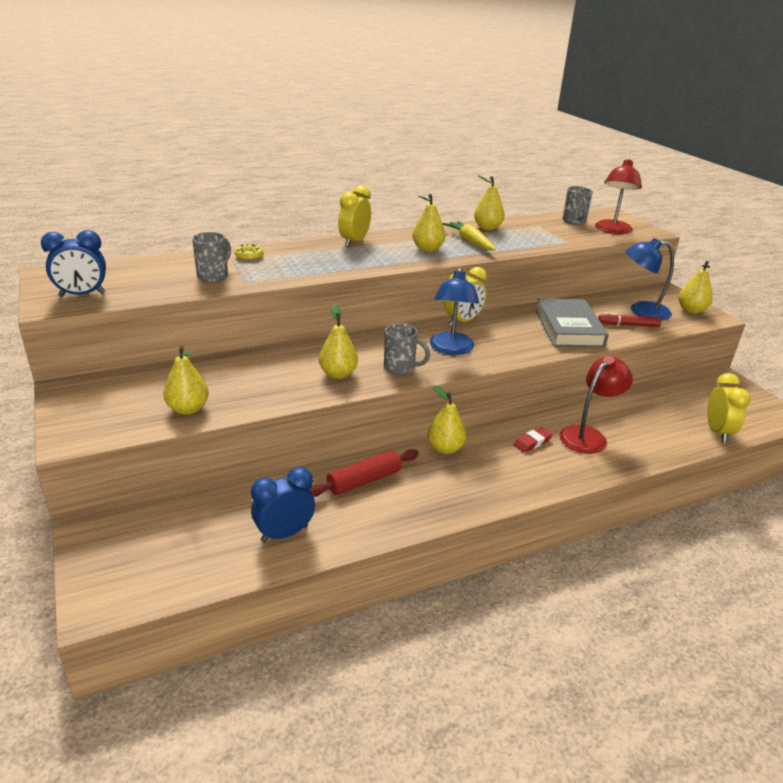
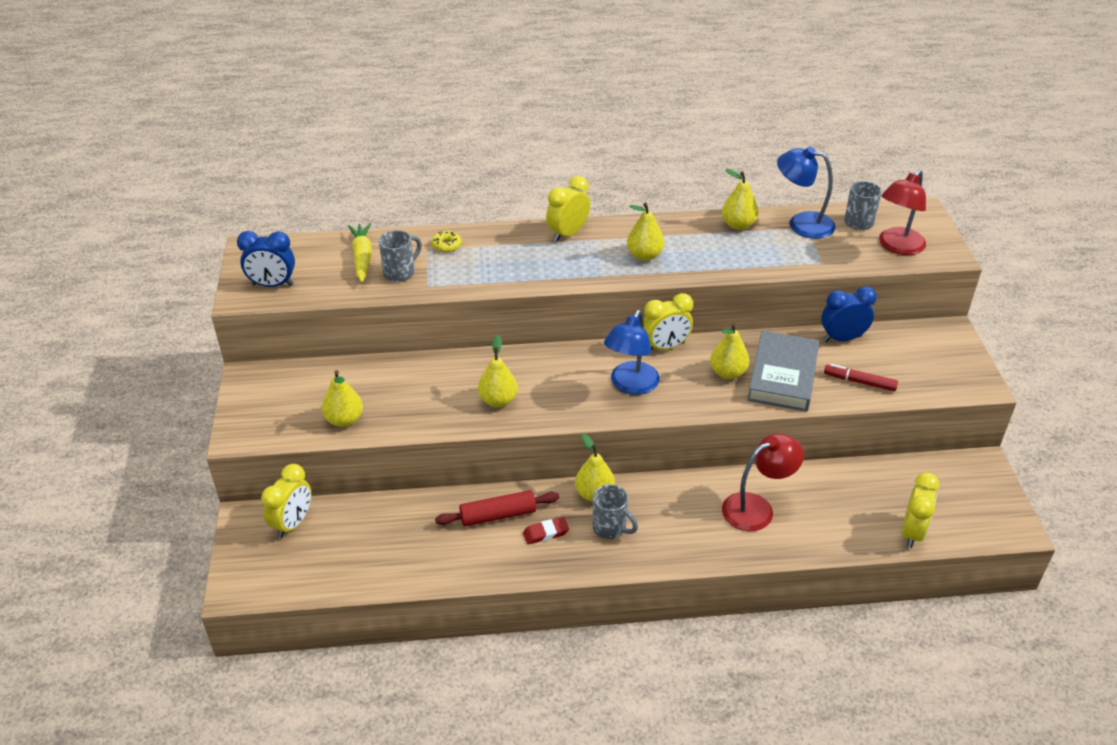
camera: 20 degrees right, 10 degrees up
blue clock [251,467,315,543] -> blue clock moved to [821,286,877,342]
grey mug [384,323,430,375] -> grey mug moved to [592,484,638,539]
yellow carrot [443,221,496,251] -> yellow carrot moved to [348,223,372,282]
red eraser [513,427,553,453] -> red eraser moved to [523,517,569,545]
blue lamp [625,238,674,320] -> blue lamp moved to [777,147,836,239]
yellow pear [679,261,713,314] -> yellow pear moved to [710,323,750,379]
none -> yellow clock [261,464,311,538]

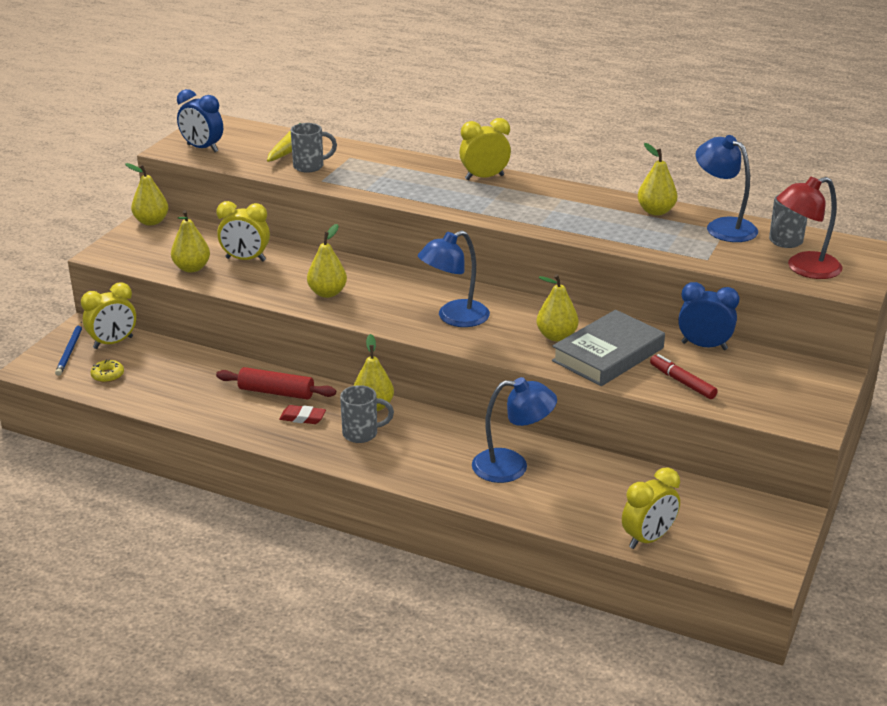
camera: 30 degrees right, 10 degrees down
yellow donut [431,231,462,253] -> yellow donut moved to [91,359,124,382]
grey mug [592,484,638,539] -> grey mug turned 75 degrees counterclockwise [340,385,394,443]
yellow pear [627,202,664,261] -> yellow pear moved to [125,163,168,226]
yellow clock [644,293,693,350] -> yellow clock moved to [216,201,270,261]
red lamp [722,433,804,531] -> blue lamp [472,377,557,483]
none -> blue pencil [55,322,82,376]

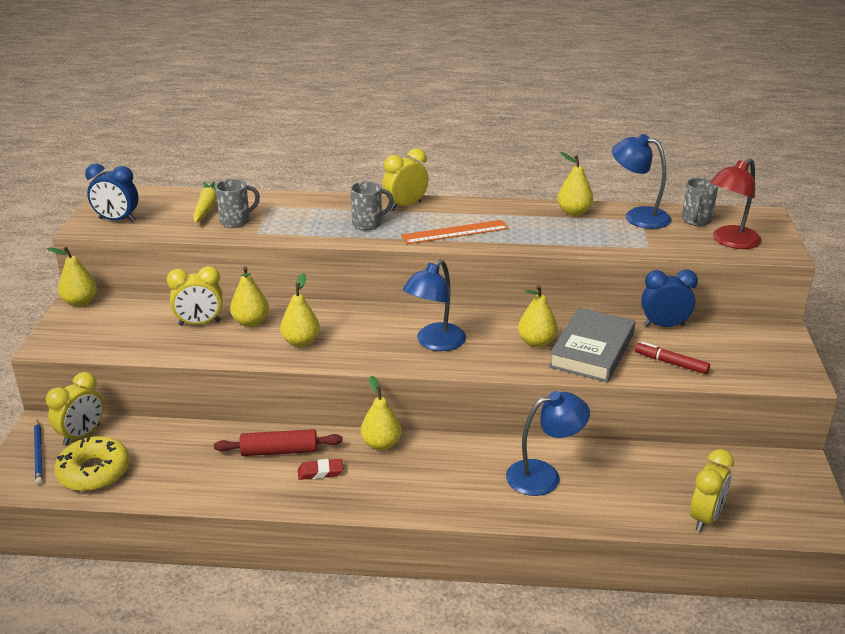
camera: 20 degrees left, 0 degrees up
yellow donut [91,359,124,382] -> yellow donut [54,436,130,491], size x2.08
yellow pear [171,210,210,272] -> yellow pear moved to [230,267,269,327]
grey mug [340,385,394,443] -> grey mug moved to [350,181,394,230]
none -> orange ruler [401,220,509,244]

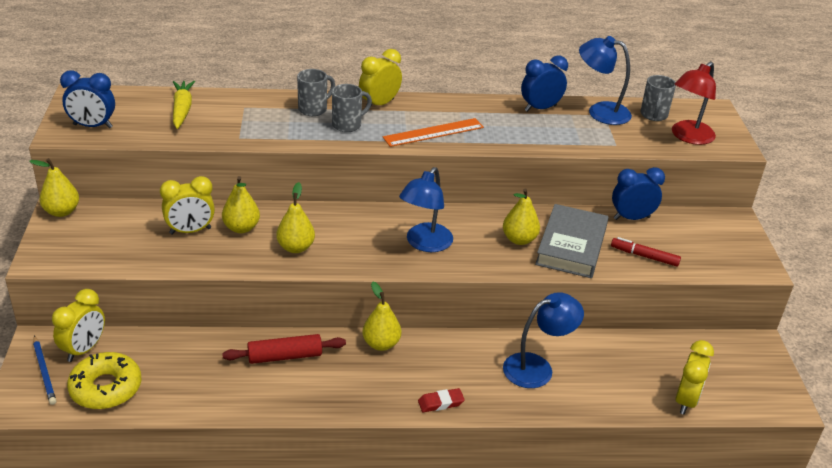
camera: 10 degrees left, 5 degrees up
grey mug [215,179,260,228] -> grey mug moved to [297,69,335,116]
red eraser [298,459,343,480] -> red eraser moved to [418,388,465,412]
yellow pear [557,152,593,216] -> blue clock [521,56,568,112]

